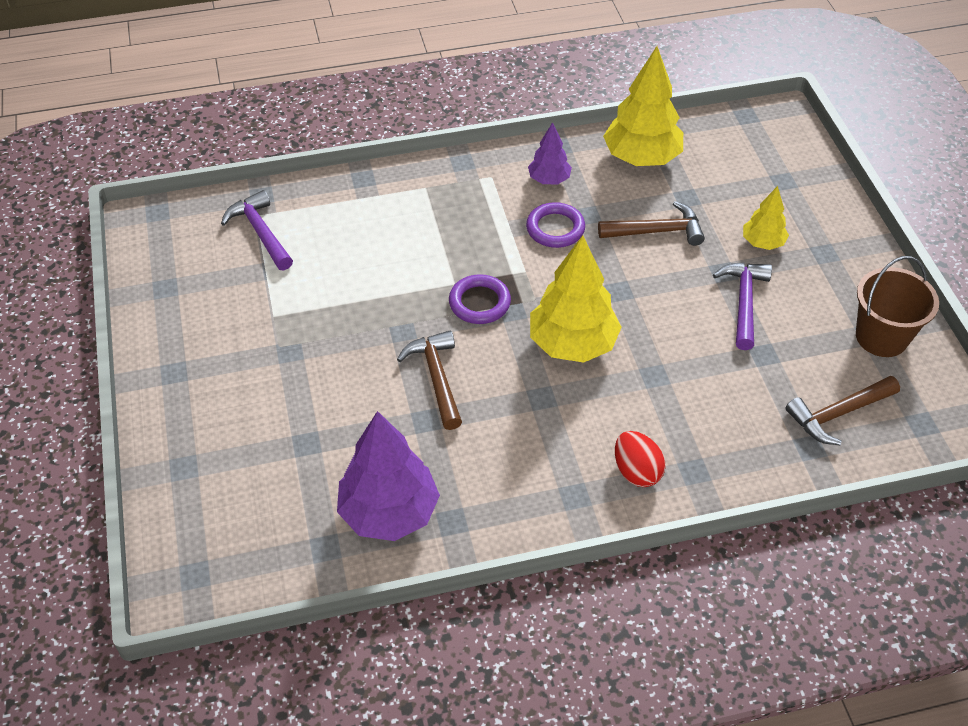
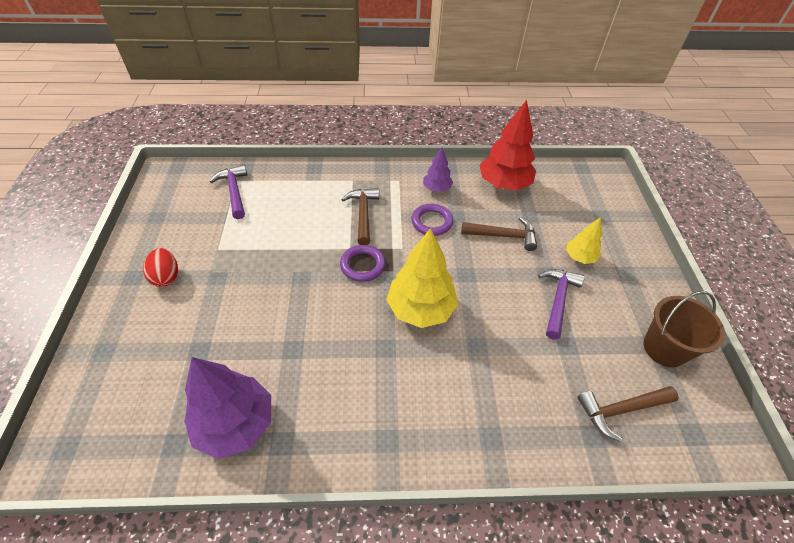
camera: 10 degrees right, 0 degrees up
brown hammer [397,330,462,430] -> brown hammer moved to [341,188,379,245]
yellow tree [603,46,683,166] -> red tree [480,100,536,190]
red egg [615,431,666,487] -> red egg moved to [143,248,178,287]

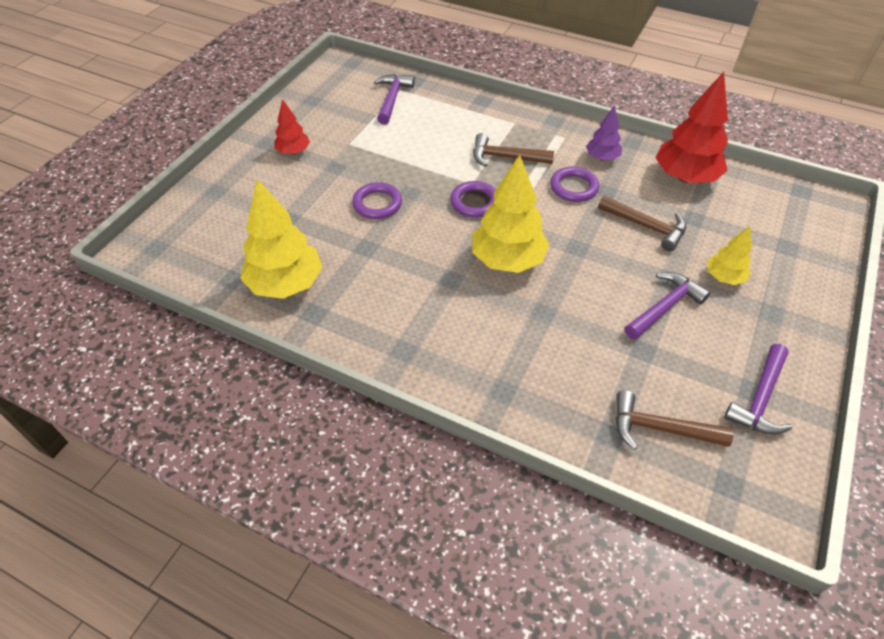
camera: 30 degrees right, 0 degrees up
red egg [143,248,178,287] -> red tree [274,99,310,155]
purple tree [184,357,271,459] -> yellow tree [240,180,323,299]
brown hammer [341,188,379,245] -> brown hammer turned 105 degrees counterclockwise [473,133,554,167]
brown bucket [644,291,725,367] -> purple hammer [724,344,792,435]
none -> purple ring [352,182,402,219]

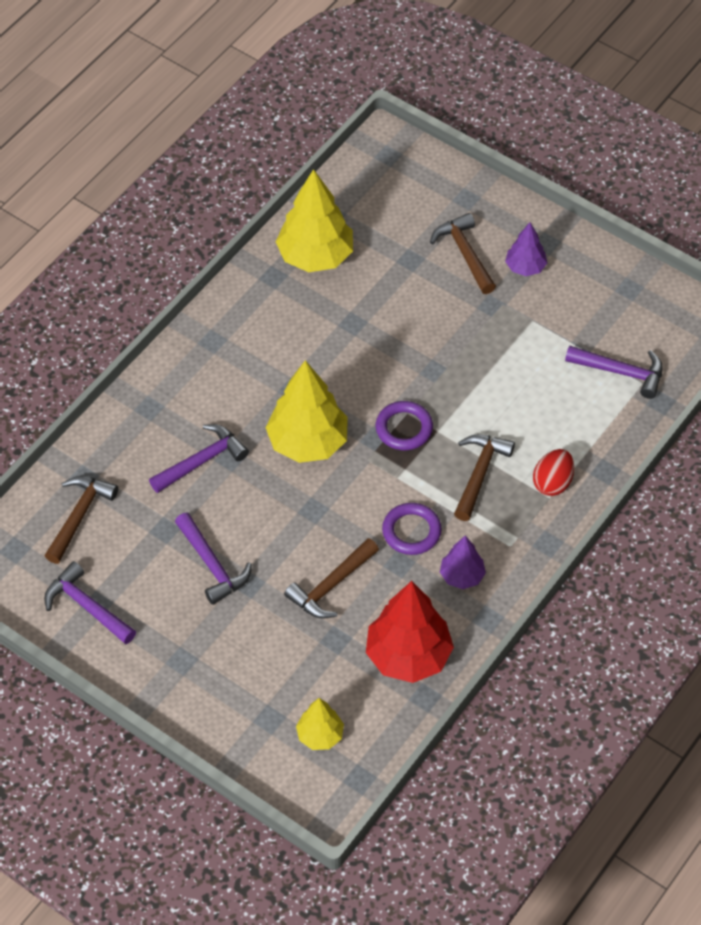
camera: 100 degrees right, 5 degrees up
red tree [274,99,310,155] -> purple tree [505,223,547,276]
purple ring [352,182,402,219] -> none
yellow tree [707,226,752,285] -> yellow tree moved to [296,698,344,750]
none -> purple hammer [149,424,249,493]
none -> brown hammer [430,213,496,294]
none -> red egg [533,449,574,496]

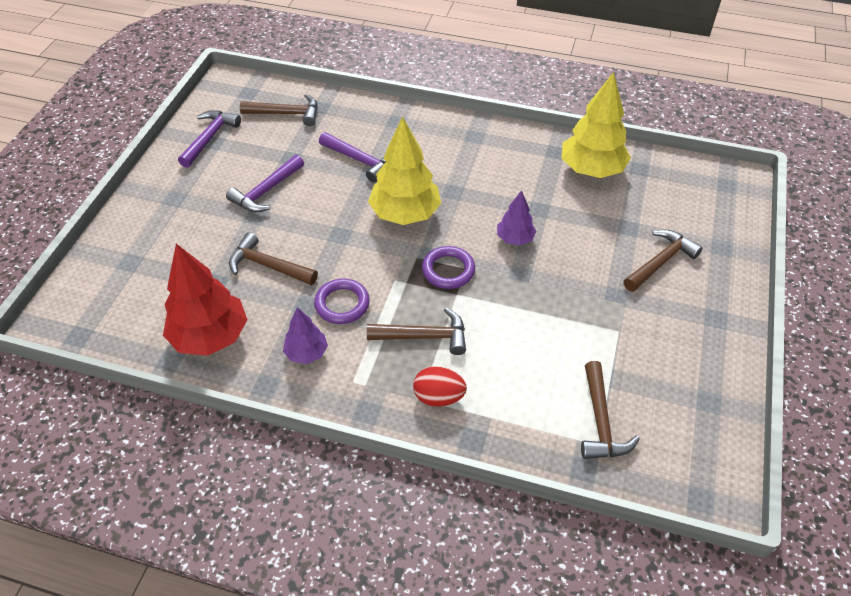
camera: 70 degrees right, 5 degrees down
yellow tree [296,698,344,750] -> none
purple tree [505,223,547,276] -> purple tree moved to [497,190,537,246]
purple hammer [565,346,663,399] -> brown hammer [581,361,640,459]

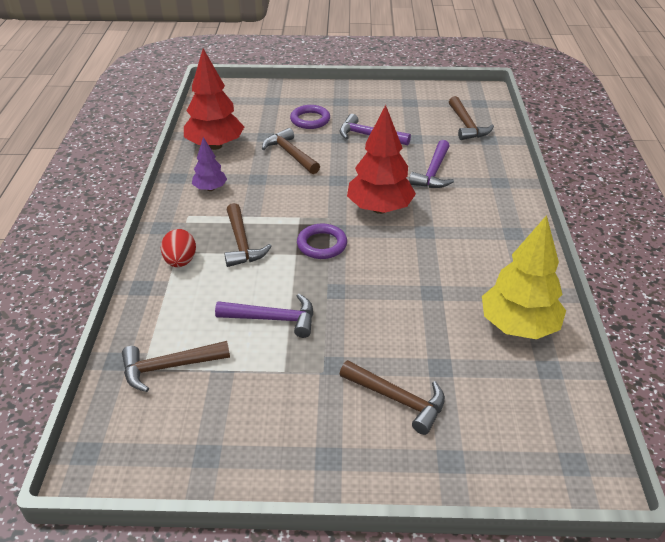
camera: 75 degrees right, 10 degrees down
purple hammer [178,110,241,168] -> purple hammer moved to [215,294,313,338]
brown hammer [229,232,318,285] -> brown hammer turned 45 degrees counterclockwise [262,128,320,174]
purple ring [314,279,370,324] -> purple ring moved to [290,105,330,129]
yellow tree [368,117,441,225] -> red tree [347,105,416,214]
purple tree [497,190,537,246] -> none

